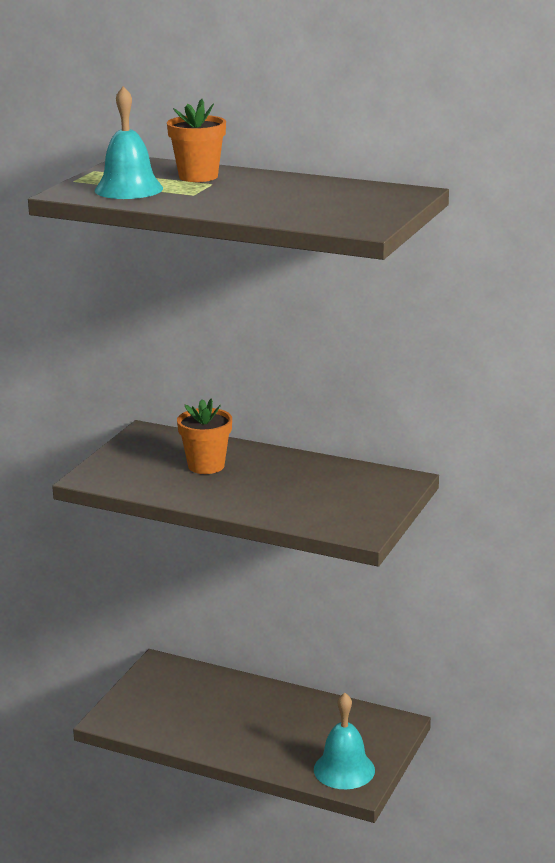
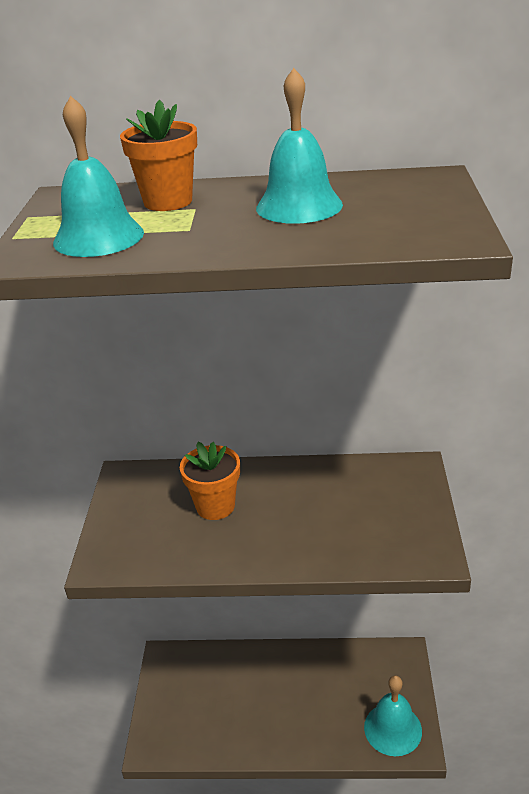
camera: 20 degrees left, 10 degrees up
none -> turquoise bell [256,68,343,224]

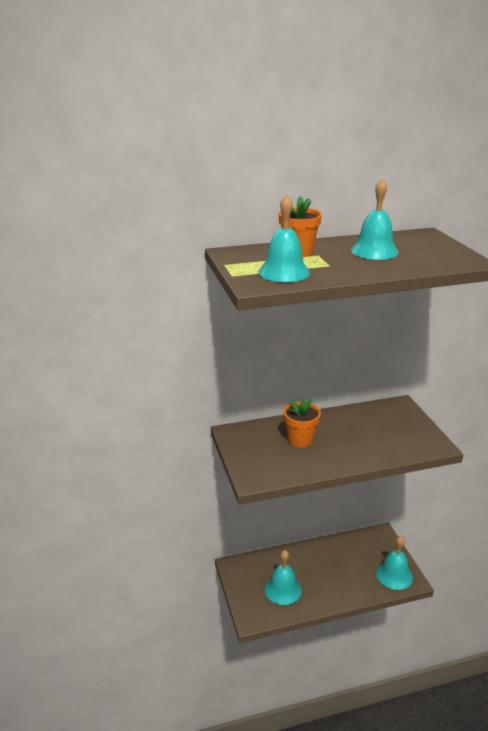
camera: 20 degrees left, 5 degrees down
none -> turquoise bell [265,550,302,605]

